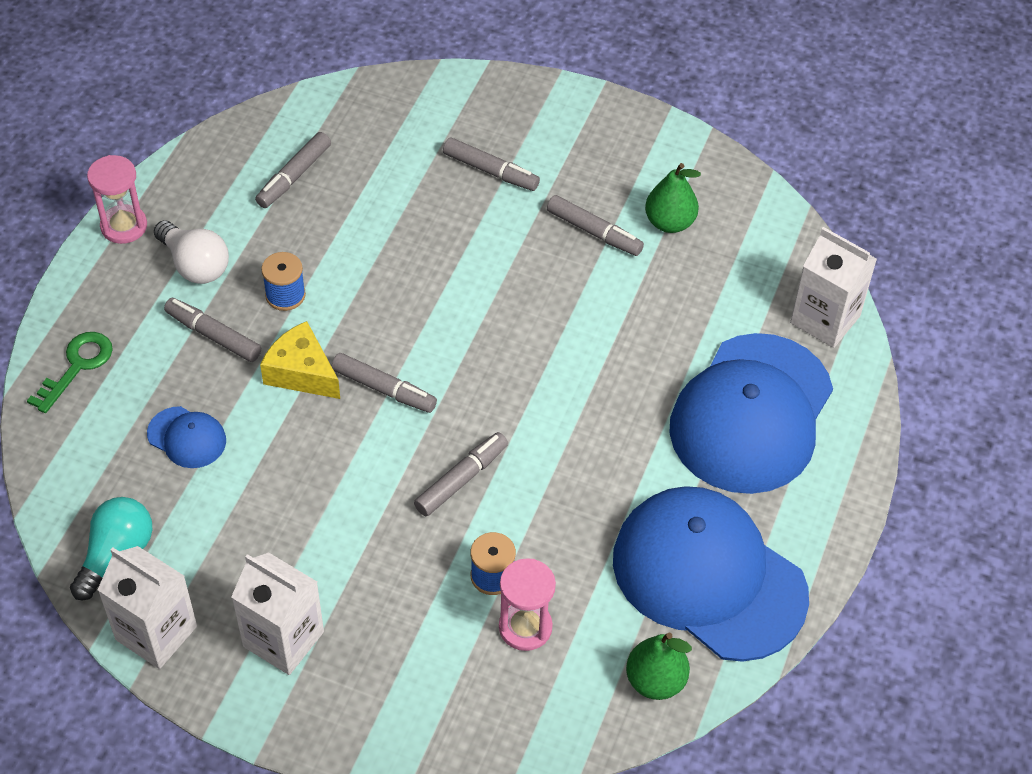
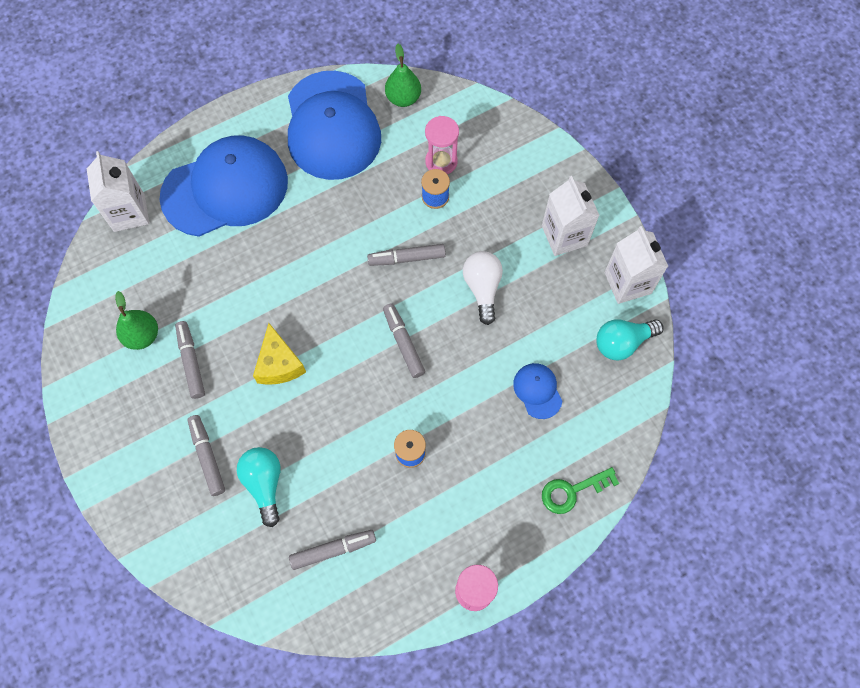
camera: 140 degrees left, 15 degrees up
white light bulb [154,221,229,284] -> white light bulb moved to [463,251,503,325]
grey marker [164,298,261,362] -> none
yellow cheese [260,321,340,399] -> yellow cheese moved to [253,323,306,385]
none -> turquoise light bulb [237,447,281,527]

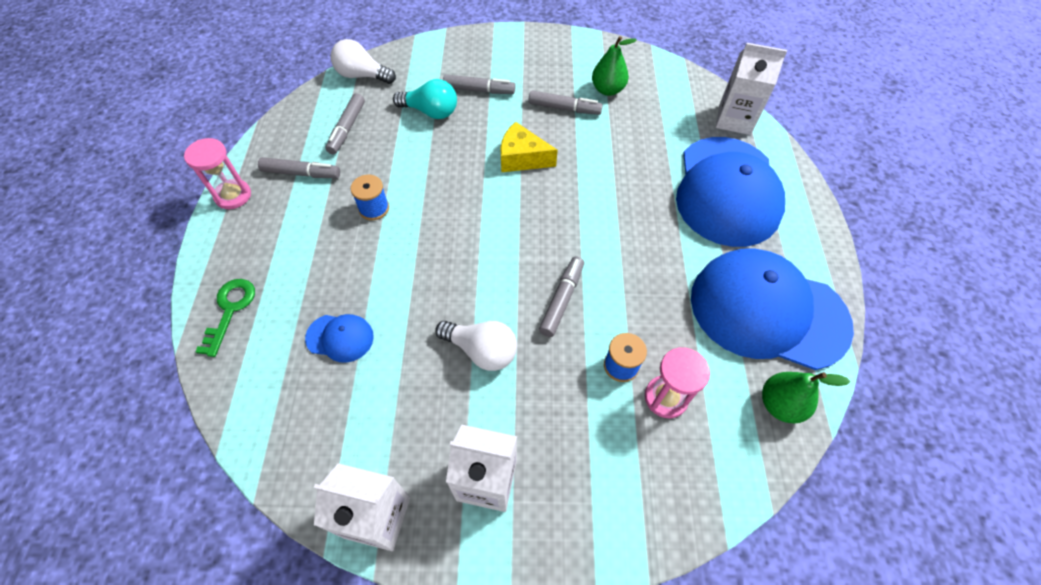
camera: 120 degrees right, 10 degrees down
grey marker [383,303,425,378] -> grey marker moved to [258,157,340,178]
turquoise light bulb [596,319,664,360] -> none
none -> white light bulb [331,39,396,84]

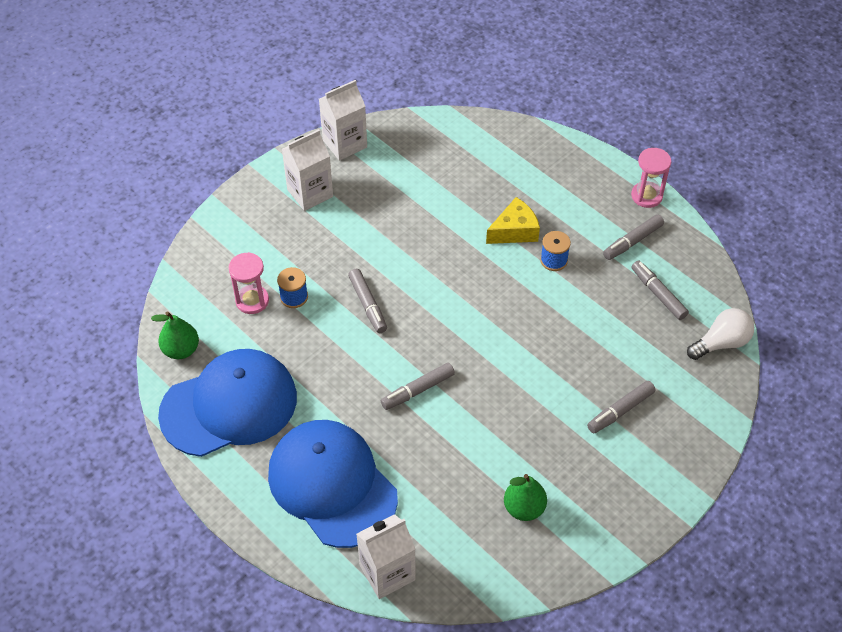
camera: 135 degrees right, 5 degrees down
green key [195,279,255,357] -> none
blue cap [305,314,374,363] -> none
turquoise light bulb [393,79,457,119] -> none
white light bulb [435,321,517,371] -> none
yellow cheese [501,122,558,173] -> yellow cheese moved to [486,197,540,244]
grey marker [528,90,603,115] -> grey marker moved to [381,363,455,410]

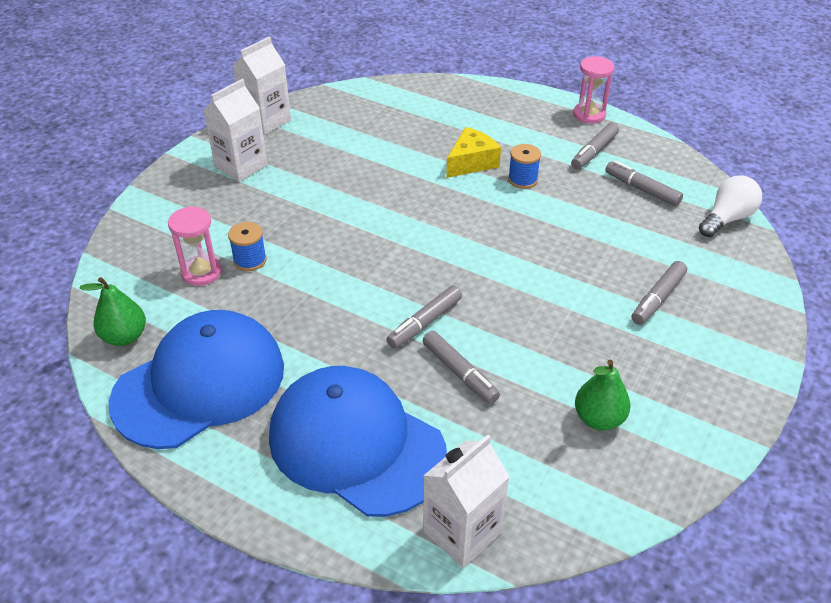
camera: 15 degrees left, 10 degrees down
grey marker [348,269,387,333] -> grey marker moved to [423,331,500,404]

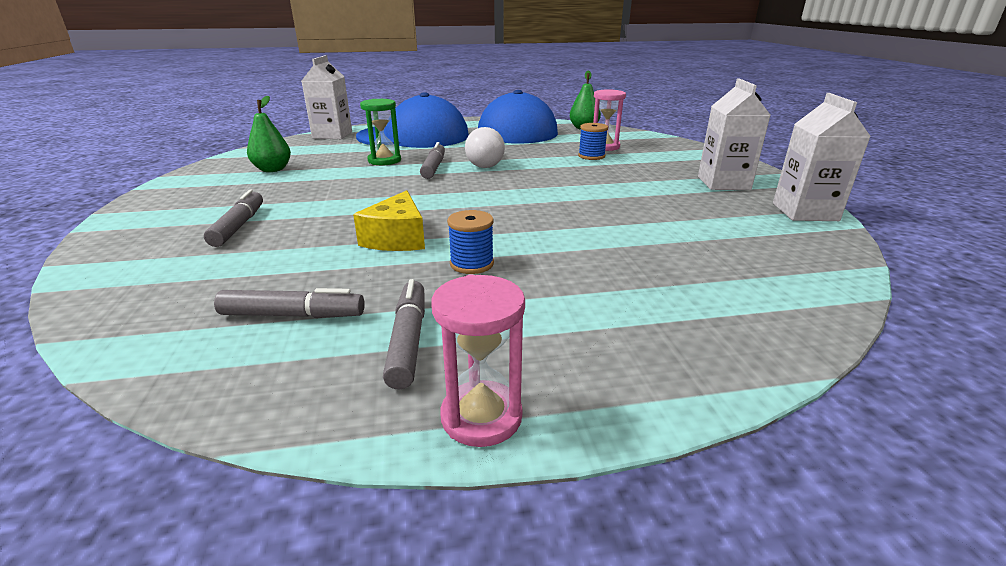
camera: 140 degrees right, 15 degrees down
grey marker [423,331,500,404] -> green hourglass [360,99,401,165]
yellow cheese [446,127,501,178] -> yellow cheese moved to [353,190,425,251]
white light bulb [699,176,762,237] -> white light bulb moved to [465,127,505,168]

